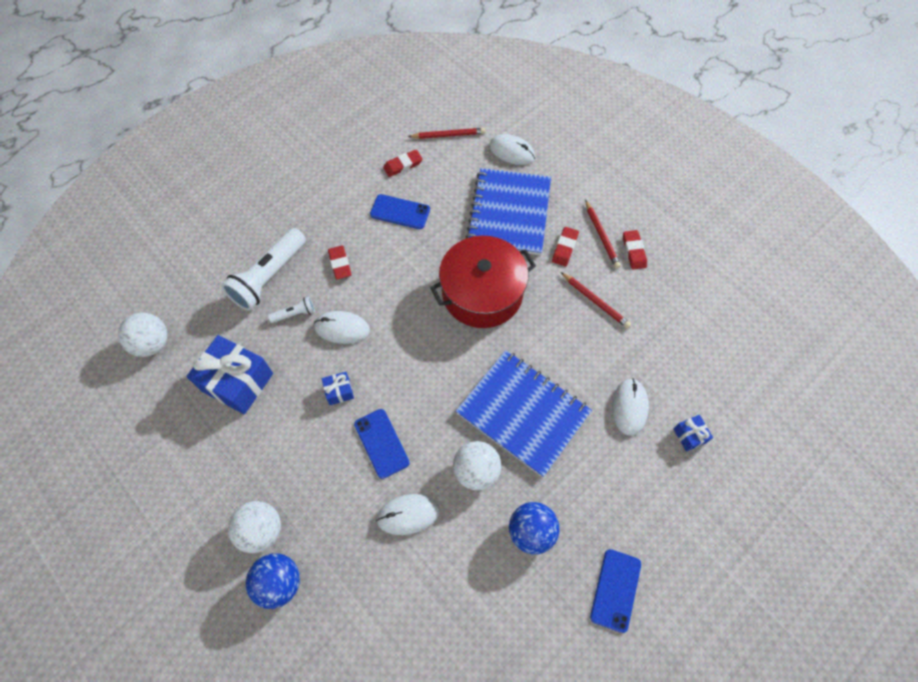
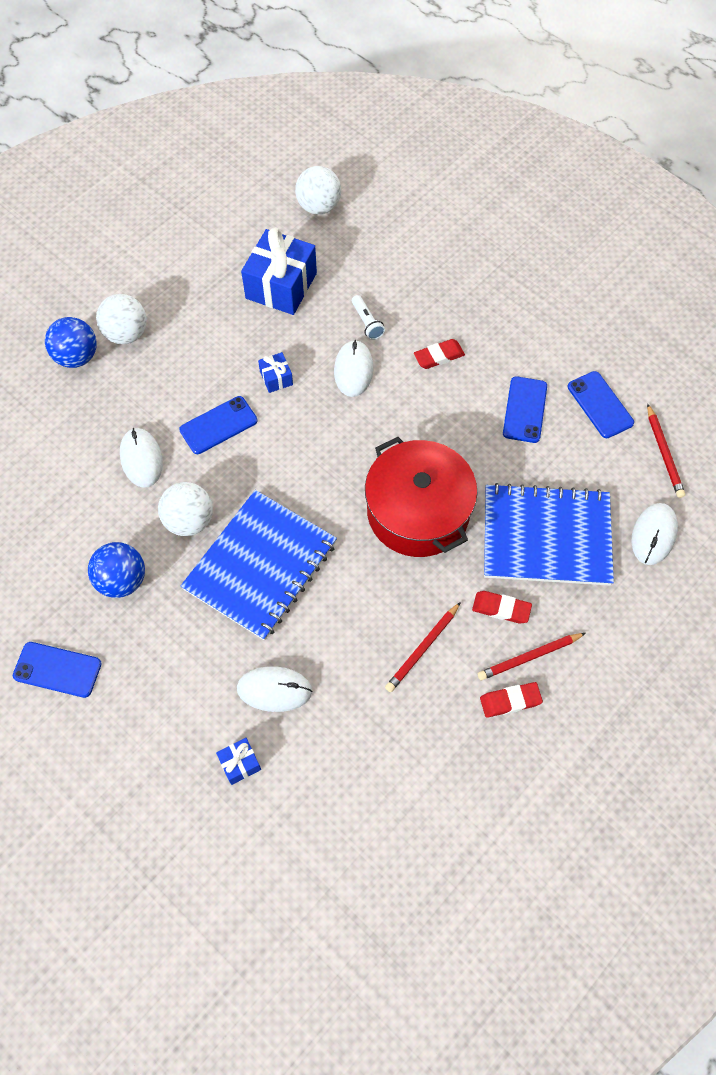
camera: 85 degrees right, 0 degrees up
white flashlight [221,228,306,311] -> none
red eraser [383,150,422,177] -> blue phone [568,371,634,438]

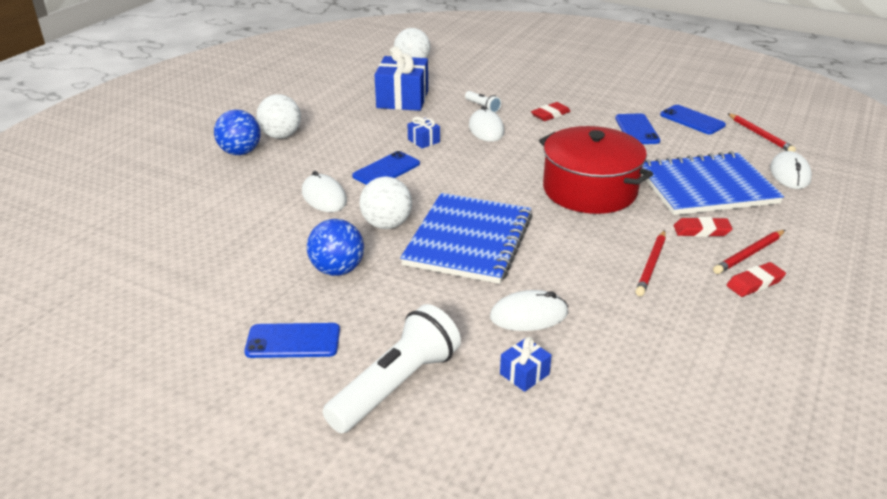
camera: 15 degrees left, 30 degrees down
none -> white flashlight [322,304,461,433]

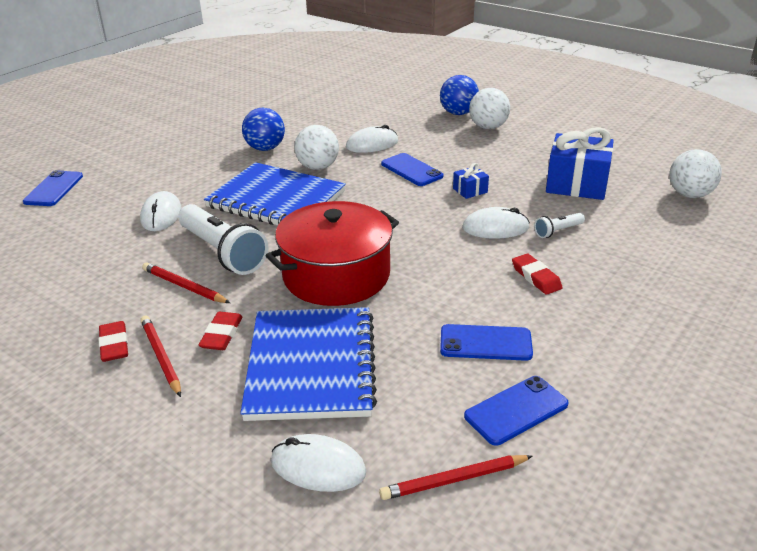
camera: 100 degrees right, 0 degrees up
blue phone [244,323,340,358] -> blue phone moved to [23,170,83,206]
white flashlight [322,304,461,433] -> white flashlight moved to [178,204,268,275]
blue gift [500,337,552,392] -> none

